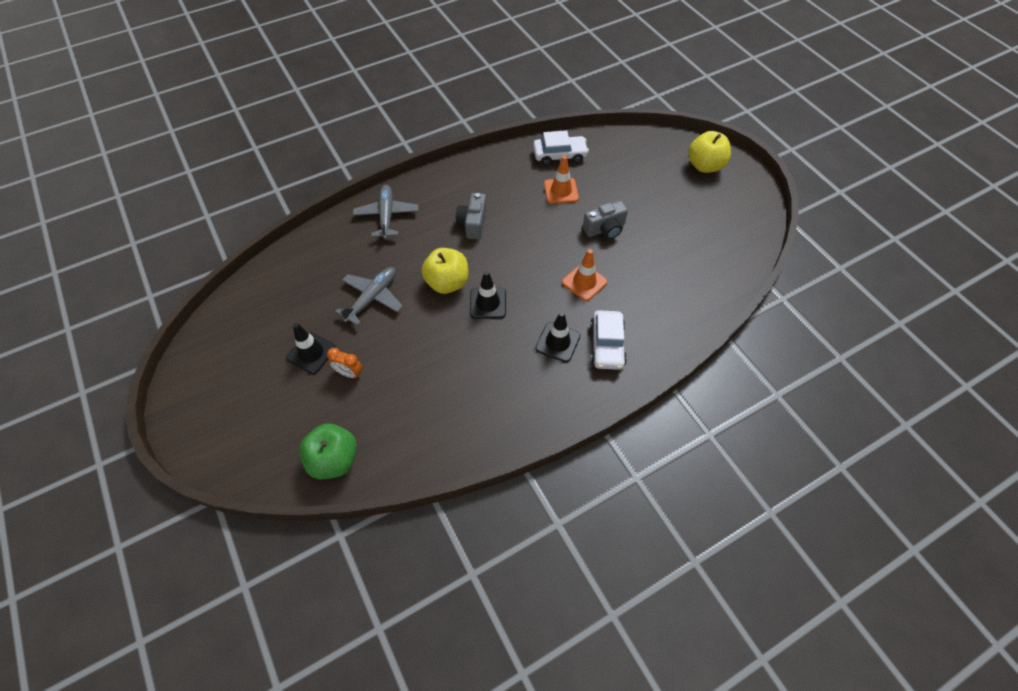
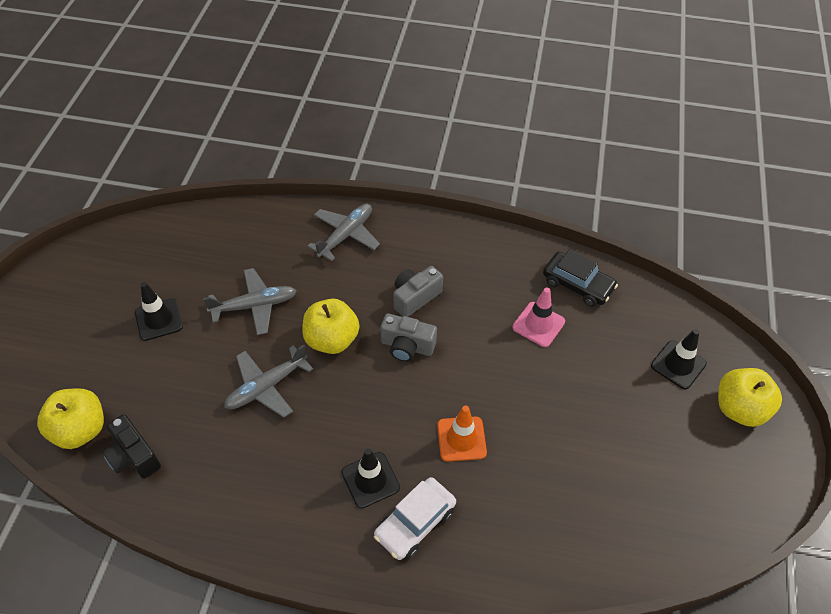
camera: 40 degrees right, 5 degrees down
green apple [299,424,357,479] -> yellow apple [37,388,104,449]
orange clock [327,348,363,378] -> none
black traffic cone [470,271,506,318] -> black traffic cone moved to [651,329,707,389]
white car [533,130,589,166] -> black car [543,249,618,307]
orange traffic cone [544,156,579,204] -> pink traffic cone [512,288,565,347]
grey camera [583,201,628,239] -> grey camera moved to [380,313,437,362]
none -> black camera [102,414,161,479]
none -> grey plane [224,345,313,418]

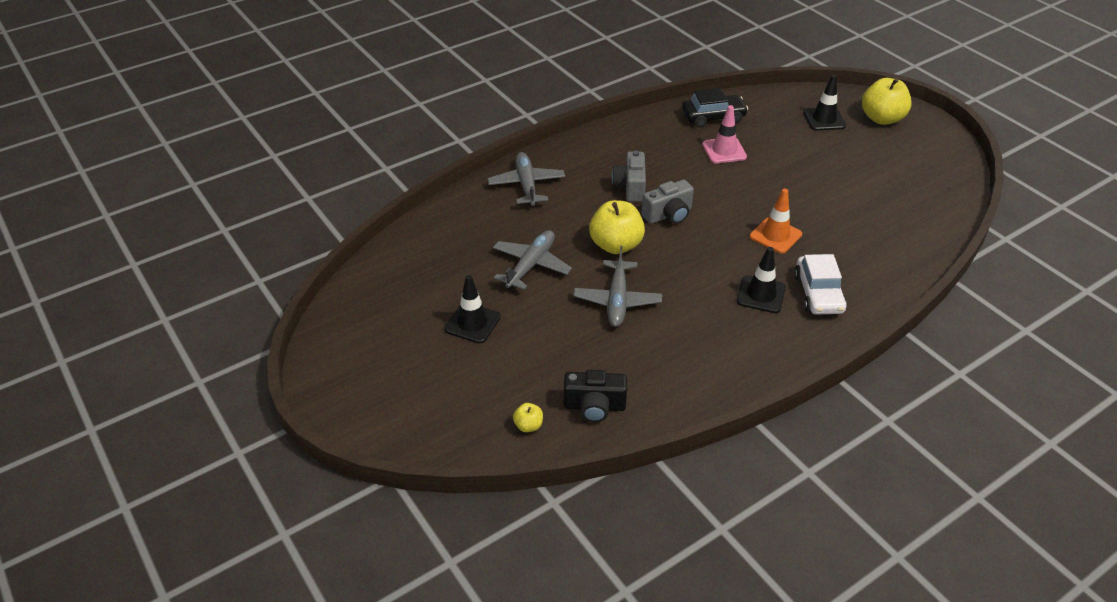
camera: 45 degrees left, 10 degrees down
yellow apple [37,388,104,449] -> yellow apple [513,403,543,432], size x0.46

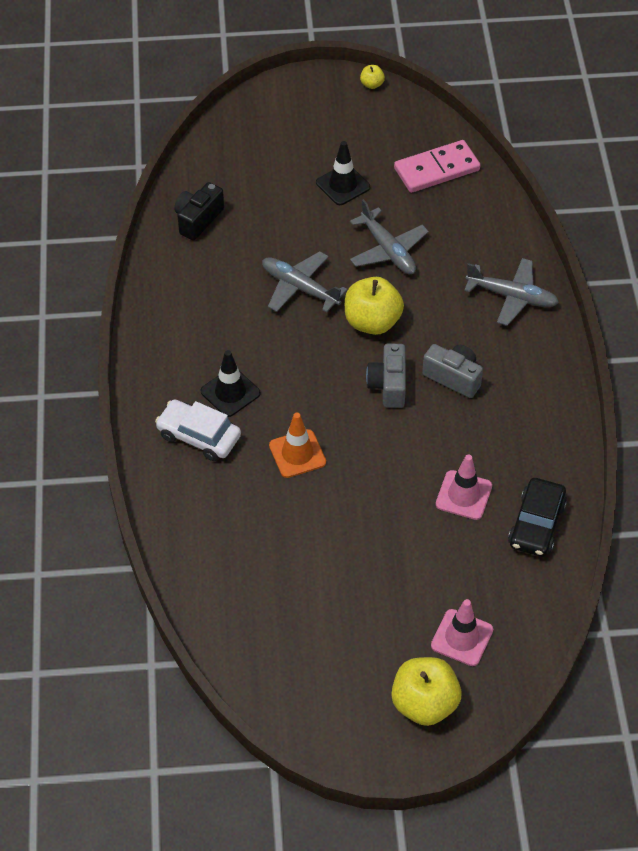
camera: 120 degrees right, 10 degrees up
yellow apple [513,403,543,432] -> yellow apple moved to [360,65,385,89]
black traffic cone [803,75,846,131] -> pink traffic cone [431,599,493,666]
none -> pink domino [394,140,480,193]

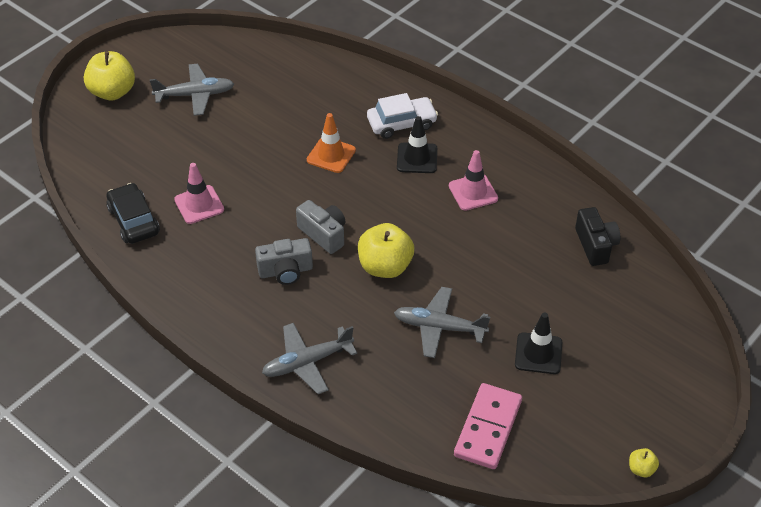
camera: 135 degrees right, 5 degrees down
grey plane [262,251,347,313] -> grey plane moved to [149,64,234,116]
pink traffic cone [431,599,493,666] -> pink traffic cone moved to [449,150,498,211]

